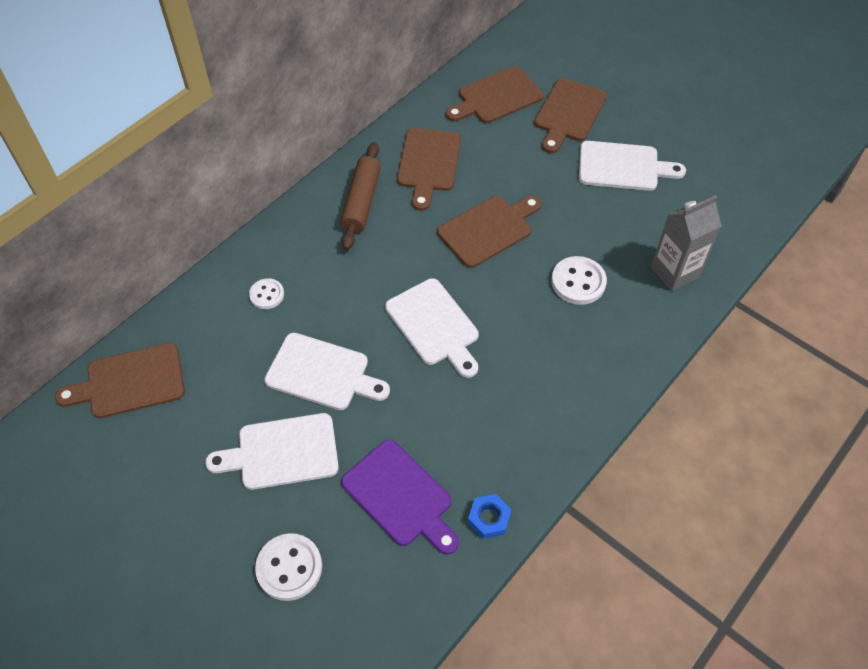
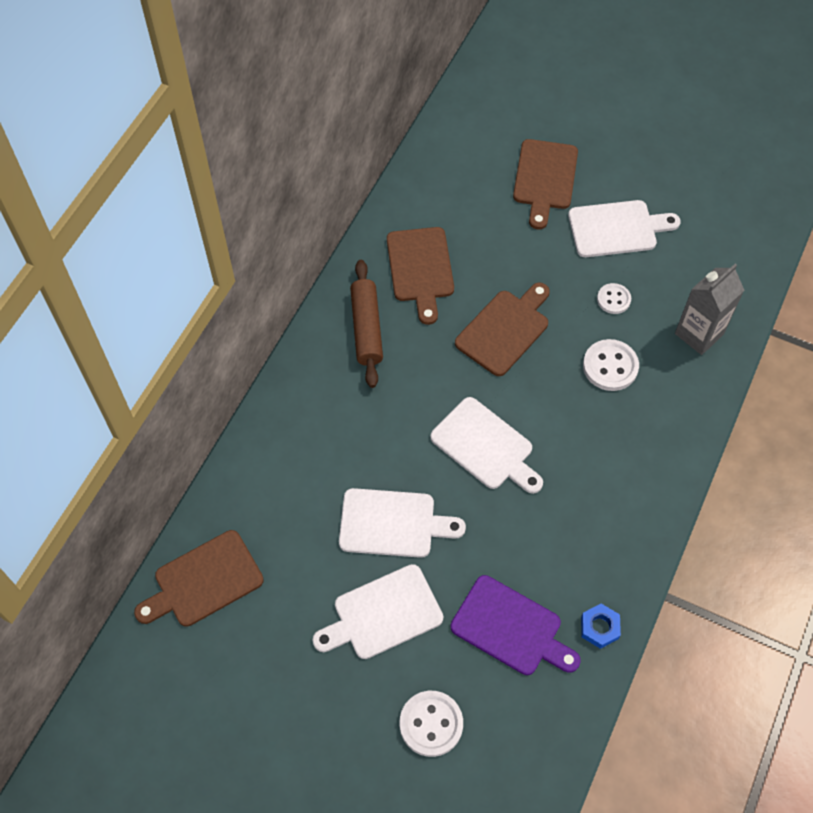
camera: 15 degrees left, 5 degrees up
white button [249,278,284,309] -> white button moved to [597,283,631,314]
brown cutting board [446,66,543,123] -> none

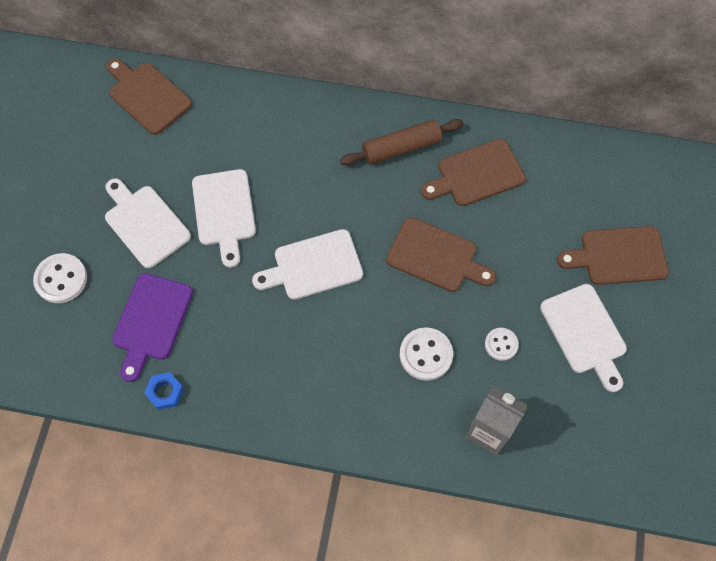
camera: 75 degrees right, 5 degrees up
white cutting board [430,397,543,494] -> white cutting board turned 45 degrees clockwise [252,229,363,300]

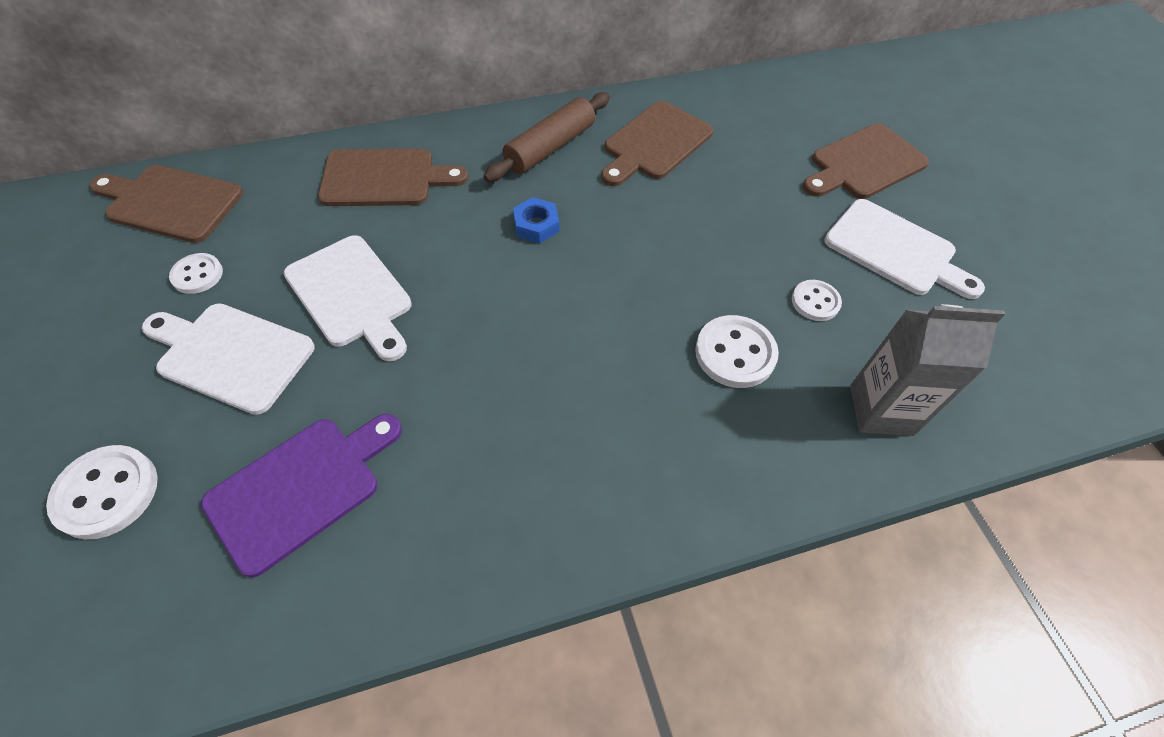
camera: 30 degrees left, 10 degrees down
purple cutting board [112,273,193,382] -> purple cutting board turned 120 degrees counterclockwise [201,414,402,577]
blue nut [144,372,184,410] -> blue nut moved to [513,197,559,243]
white cutting board [252,229,363,300] -> none
brown cutting board [386,217,496,292] -> brown cutting board moved to [318,148,468,206]
none -> white button [169,253,223,294]

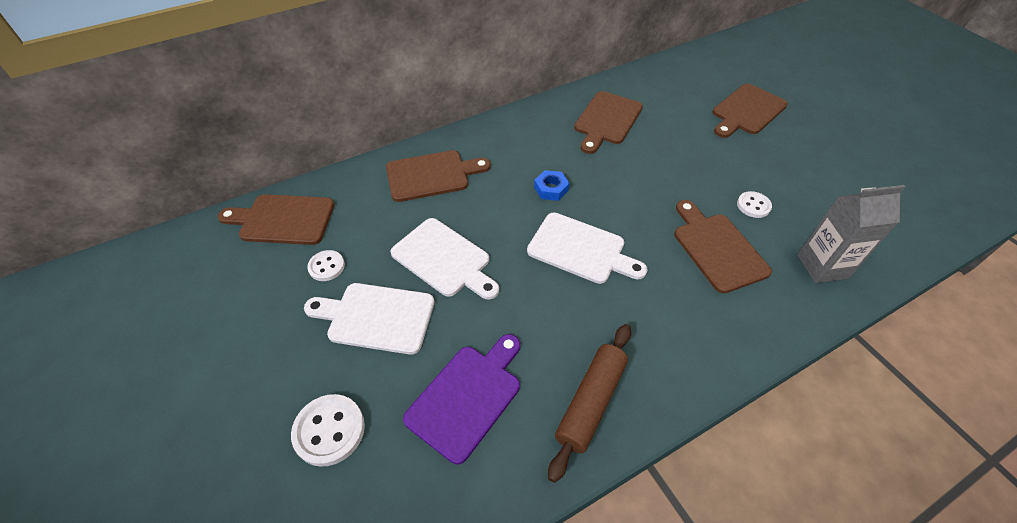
camera: 10 degrees left, 5 degrees down
brown rolling pin [483,92,610,182] -> brown rolling pin moved to [548,324,631,483]
white button [695,315,779,388] -> brown cutting board [674,200,772,293]
white cutting board [824,199,985,299] -> white cutting board moved to [527,212,647,284]

